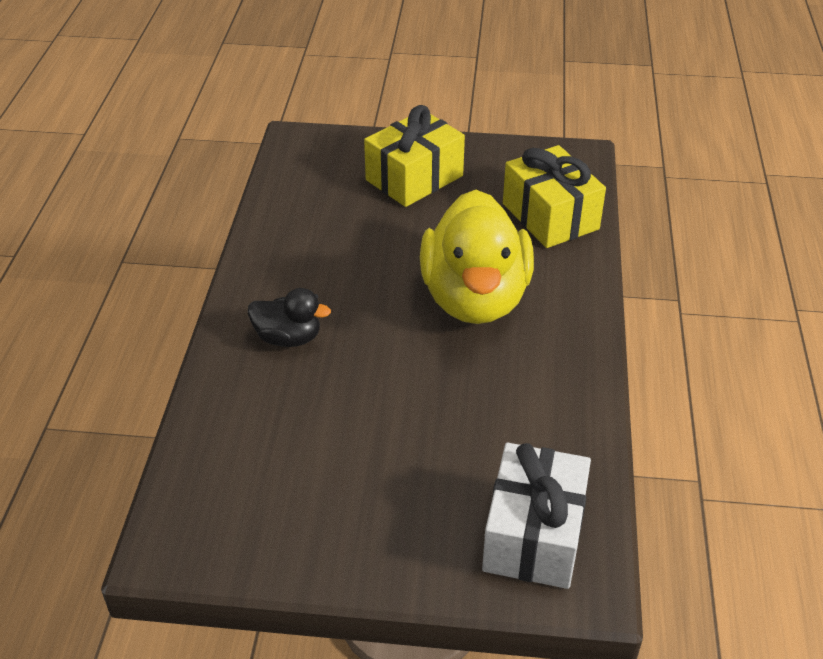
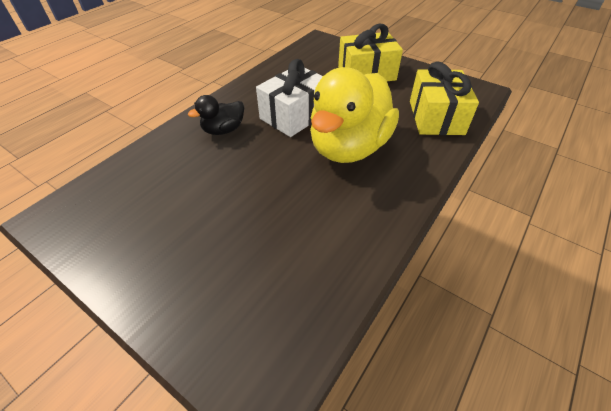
camera: 30 degrees right, 5 degrees up
black duck [248,288,331,347] -> black duck turned 105 degrees clockwise [188,95,244,135]
white gift [482,443,591,589] -> white gift moved to [256,59,323,137]

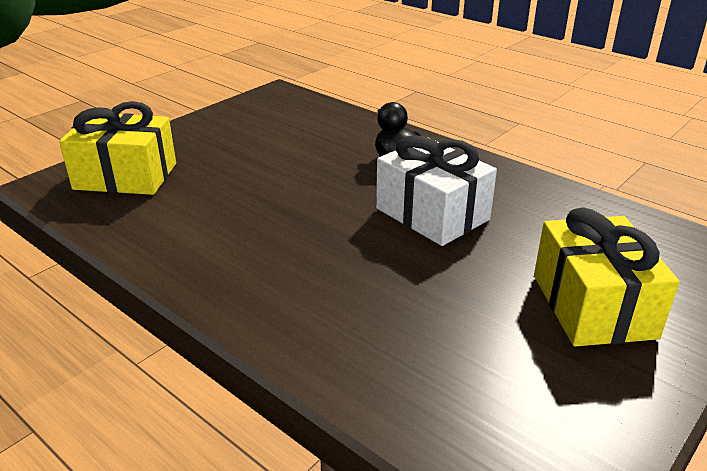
camera: 95 degrees right, 15 degrees down
yellow duck [310,67,399,163] -> none
yellow gift [410,61,479,135] -> yellow gift moved to [59,101,176,195]

